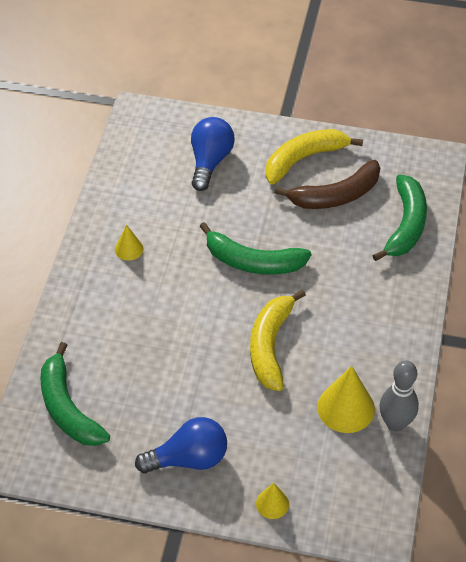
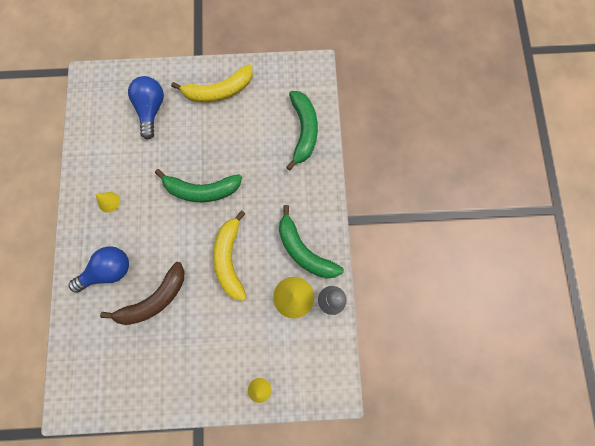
camera: 15 degrees left, 25 degrees up
green banana [40,342,110,446] -> green banana moved to [279,205,344,278]
blue light bulb [135,417,227,473] -> blue light bulb moved to [69,246,129,293]
yellow banana [266,129,363,185] -> yellow banana turned 150 degrees counterclockwise [171,64,253,103]
brown banana [274,160,380,209] -> brown banana moved to [100,262,184,325]

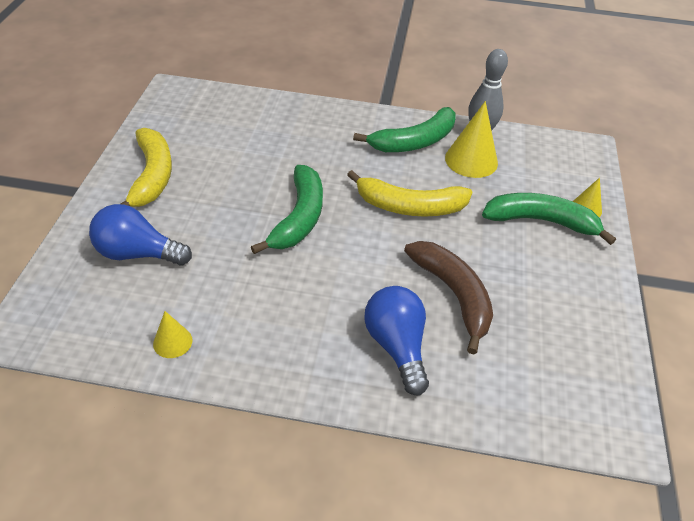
camera: 80 degrees left, 30 degrees down
yellow cone [95,192,120,213] -> yellow cone moved to [153,311,192,358]
green banana [286,91,318,170] -> green banana moved to [482,193,616,245]

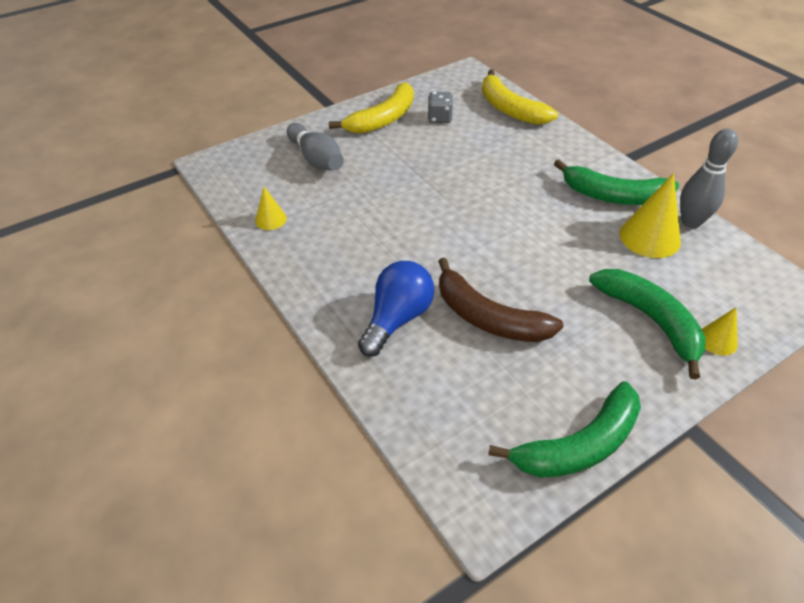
camera: 50 degrees right, 0 degrees up
blue light bulb [89,204,192,266] -> grey bowling pin [287,123,344,171]
green banana [251,165,323,254] -> green banana moved to [488,381,641,478]
yellow banana [347,170,472,217] -> yellow banana moved to [482,69,558,125]
brown banana [404,241,493,354] -> brown banana turned 105 degrees clockwise [438,258,564,342]
none -> grey dice [428,92,453,123]

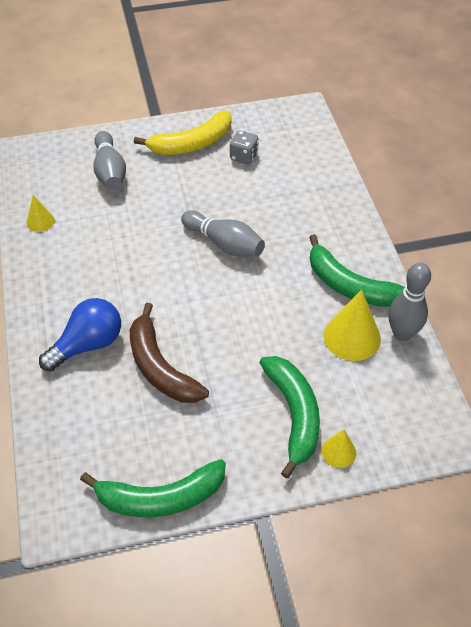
camera: 20 degrees right, 5 degrees up
yellow banana [482,69,558,125] -> none
none -> grey bowling pin [181,210,265,256]

